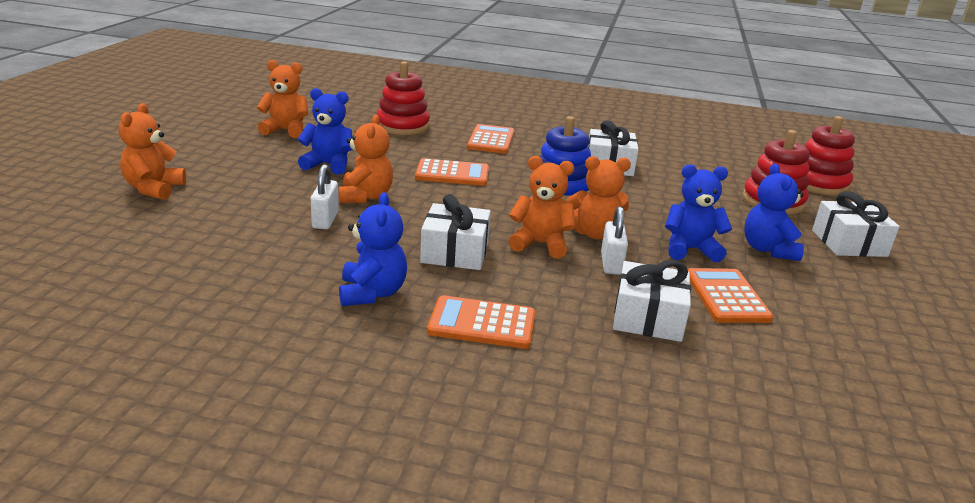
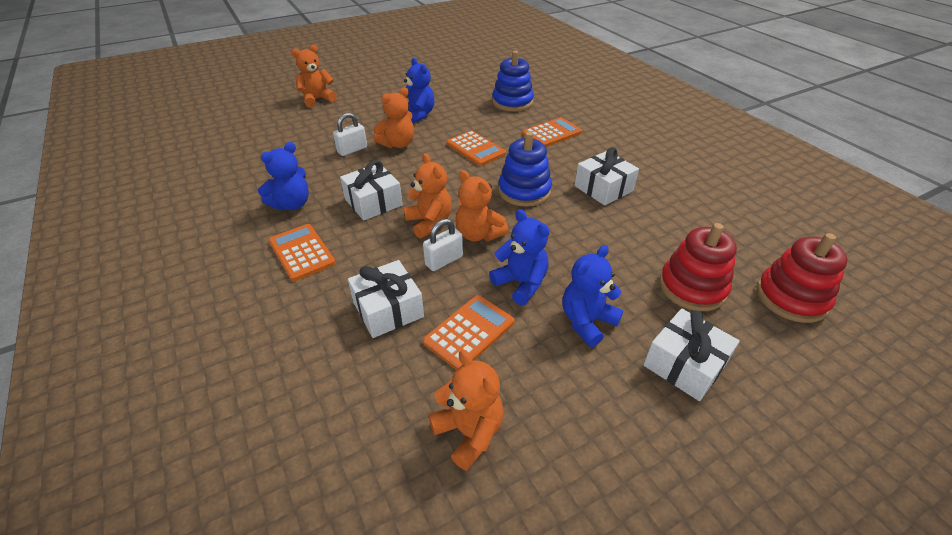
camera: 50 degrees right, 15 degrees up
orange teddy bear [257,60,308,138] -> orange teddy bear moved to [429,350,504,471]
red stacking toy [377,61,430,135] -> blue stacking toy [492,51,534,112]

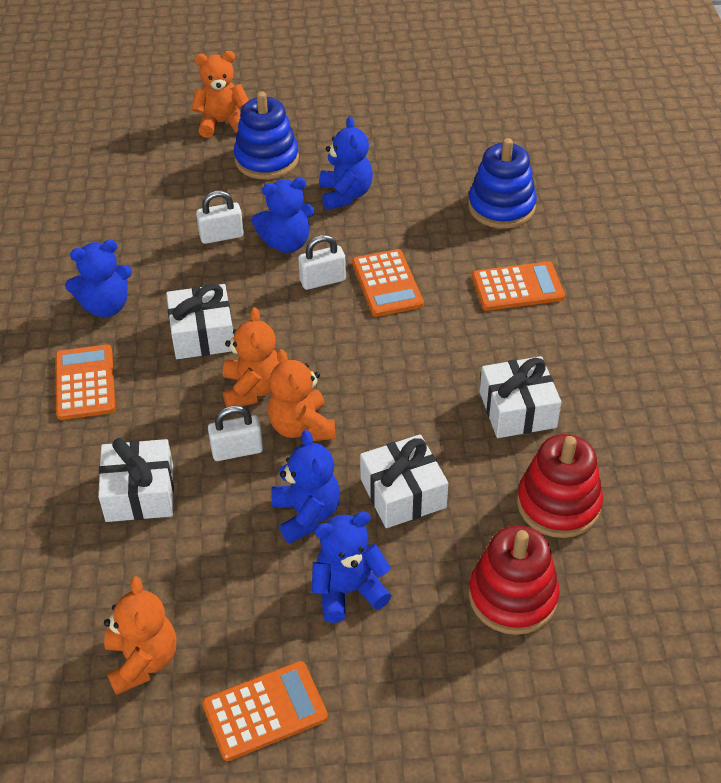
camera: 25 degrees right, 5 degrees up
orange teddy bear [373,88,414,148] -> blue teddy bear [251,177,315,253]
orange calculator [423,295,515,370] -> orange calculator moved to [202,661,328,761]
blue stacking toy [498,132,552,207] -> blue stacking toy moved to [234,92,299,179]
white gift [643,309,740,401] -> white gift moved to [360,434,448,528]
red stacking toy [756,233,847,323] -> red stacking toy moved to [517,434,603,538]
none -> white padlock [298,235,346,290]

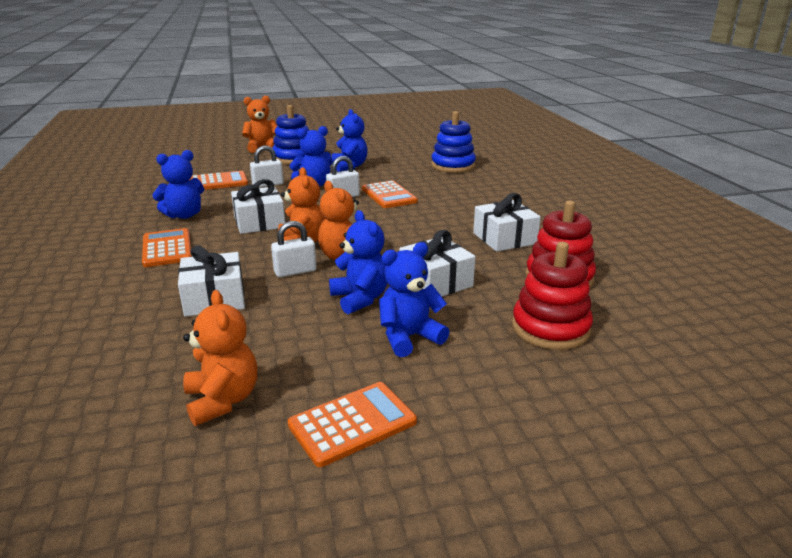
camera: 10 degrees left, 20 degrees down
orange calculator [472,261,565,311] -> orange calculator moved to [189,171,248,190]

